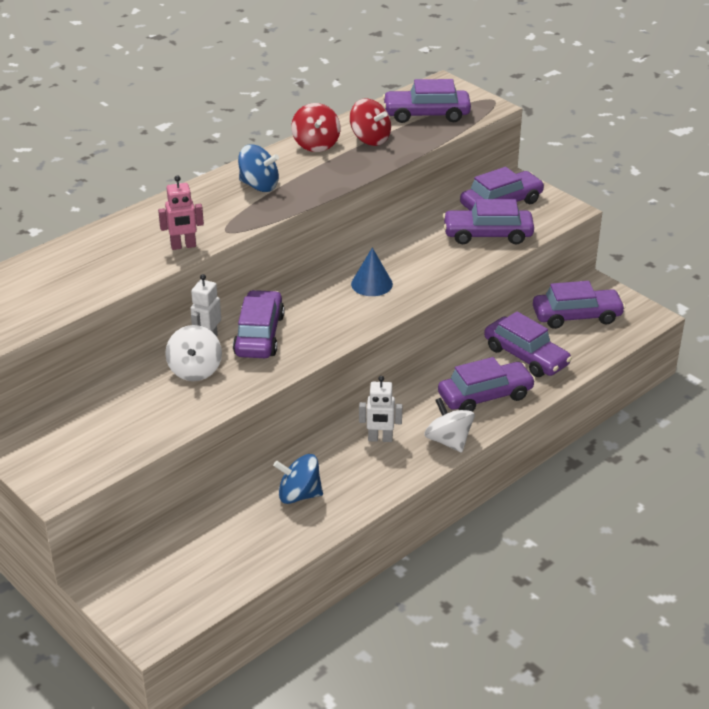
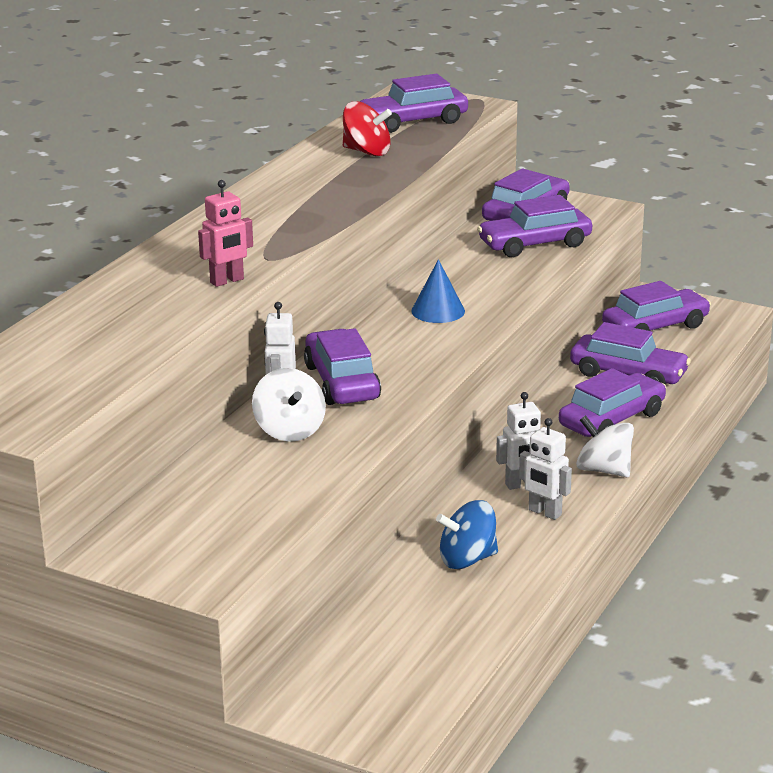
camera: 20 degrees left, 10 degrees down
blue spinning top [238,144,279,192] -> none
red spinning top [291,103,340,152] -> none
none -> white robot [519,418,572,520]

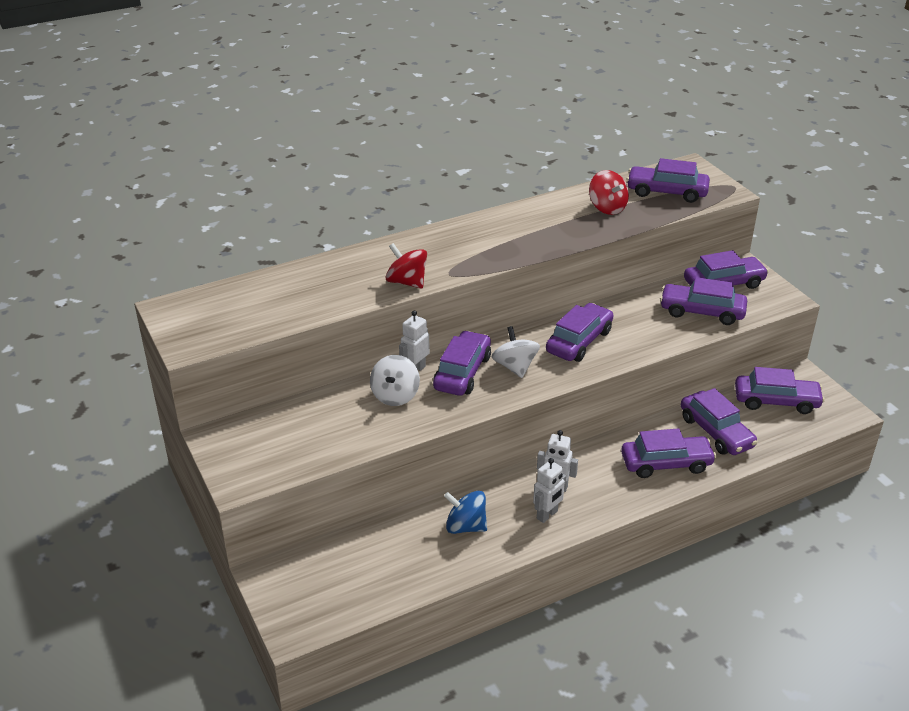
camera: 35 degrees right, 10 degrees up
pink robot [198,180,253,287] -> red spinning top [385,243,427,288]
blue cone [411,259,465,323] -> purple car [546,303,614,362]
white robot [519,418,572,520] -> white robot turned 120 degrees counterclockwise [533,458,566,523]
white spinning top [576,415,634,477] -> white spinning top moved to [492,326,540,378]

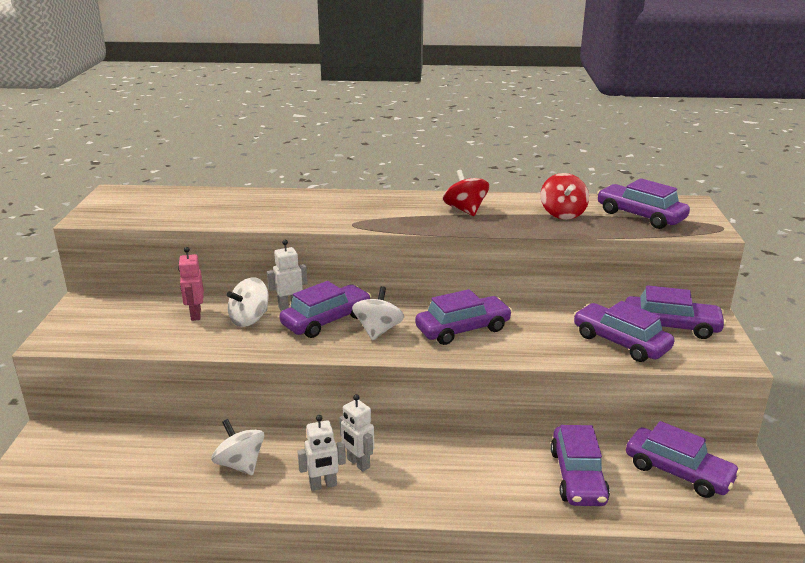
camera: 30 degrees right, 10 degrees down
red spinning top [385,243,427,288] -> red spinning top moved to [443,170,489,216]
blue spinning top [444,491,487,534] -> white spinning top [211,419,264,475]
purple car [621,428,716,478] -> none
none -> pink robot [178,247,204,321]

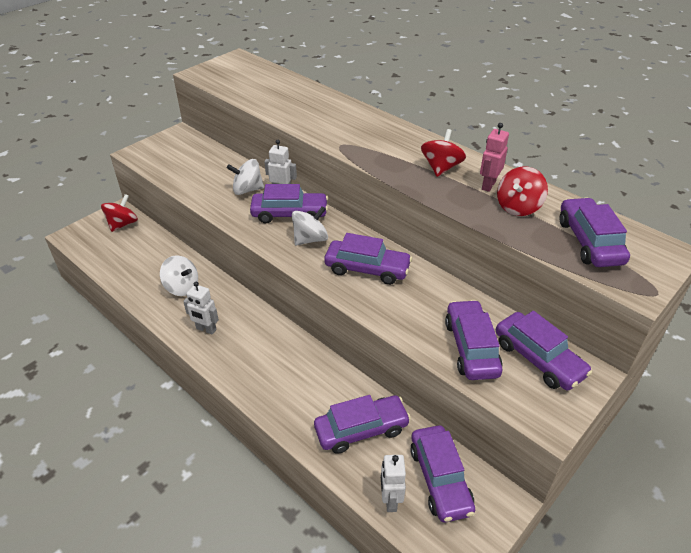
camera: 40 degrees right, 15 degrees up
pink robot [178,247,204,321] -> pink robot moved to [480,123,509,192]
white spinning top [211,419,264,475] -> white spinning top turned 120 degrees clockwise [160,255,198,296]
white robot [339,394,374,472] -> white robot moved to [381,455,406,512]
purple car [550,425,610,506] -> purple car turned 150 degrees counterclockwise [314,395,411,454]
none -> red spinning top [101,194,138,232]

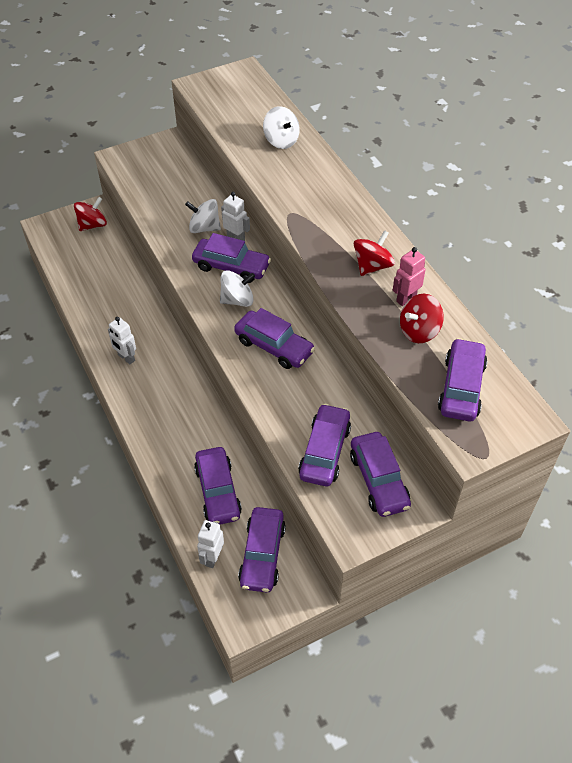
camera: 20 degrees right, 10 degrees up
white spinning top [160,255,198,296] -> white spinning top moved to [263,106,300,149]
purple car [314,395,411,454] -> purple car turned 75 degrees clockwise [194,447,242,525]

